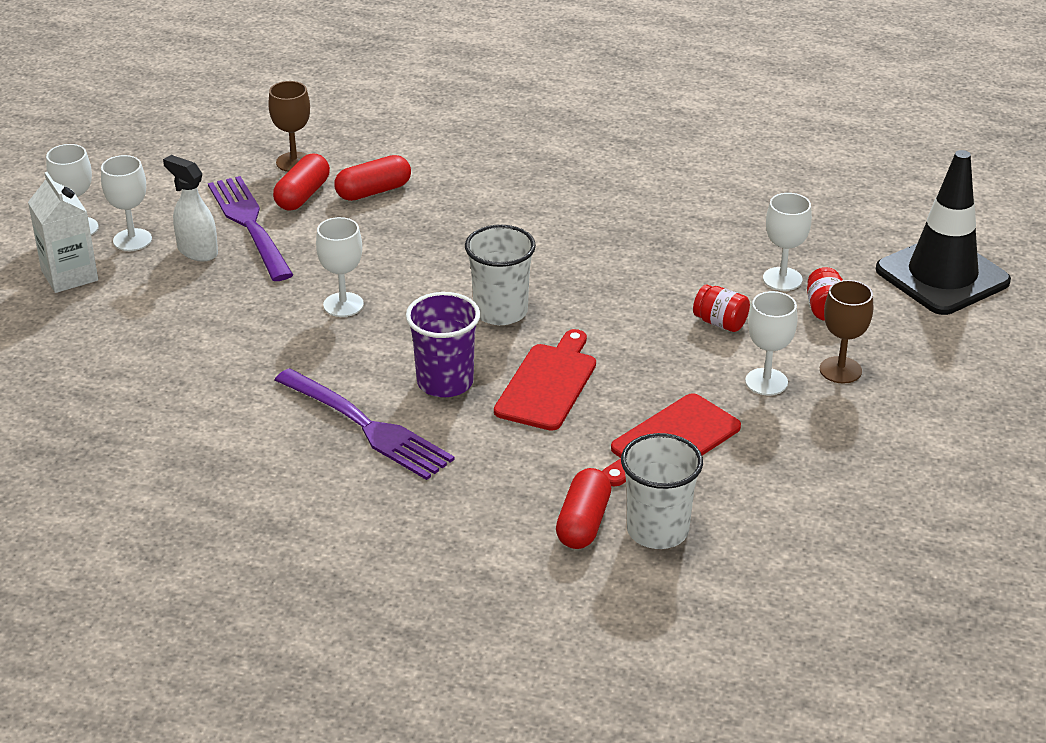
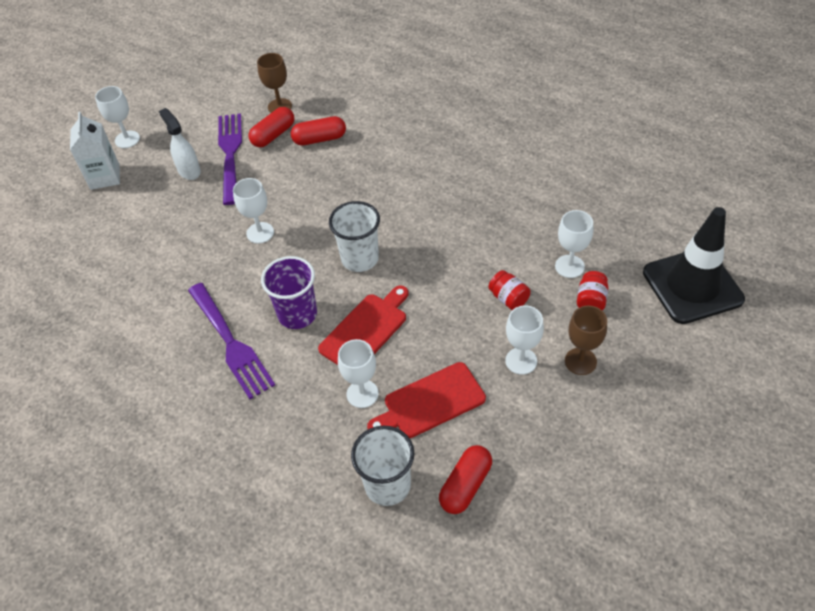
camera: 20 degrees right, 15 degrees up
white goblet [101,155,152,251] -> white goblet moved to [338,339,379,408]
red capsule [556,468,611,549] -> red capsule moved to [439,445,492,514]

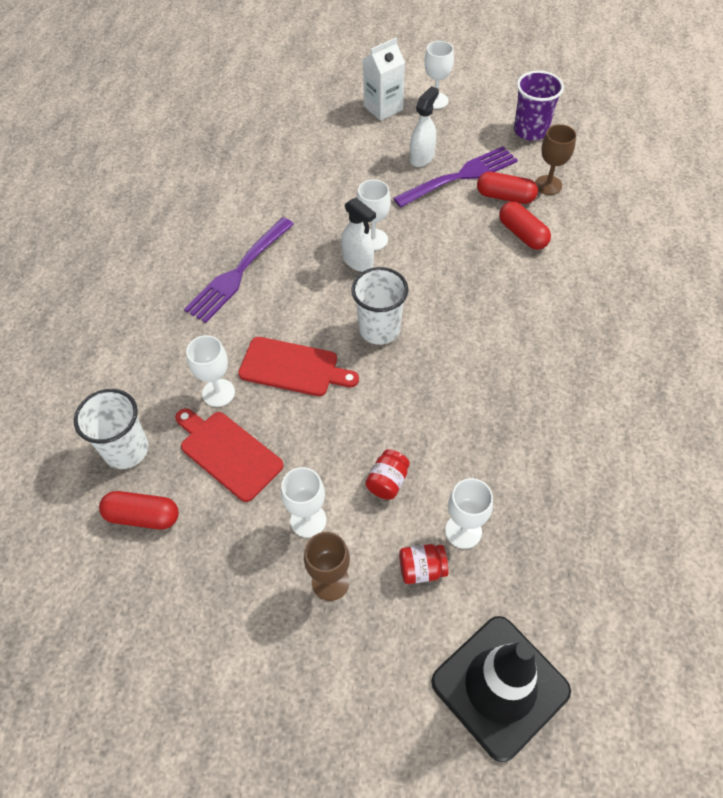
camera: 65 degrees right, 5 degrees up
purple cup [261,256,317,329] -> purple cup moved to [514,71,564,141]
none -> white spray bottle [341,198,376,272]

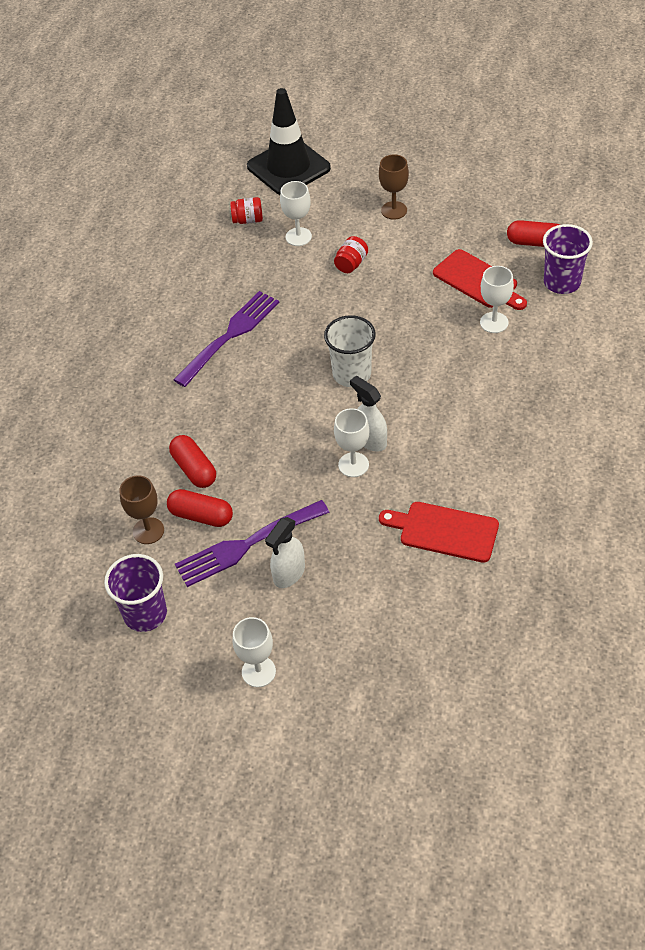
camera: 175 degrees left, 5 degrees down
white cup [74,389,149,469] -> purple cup [543,224,593,294]
purple fork [184,217,294,323] -> purple fork moved to [174,291,279,387]
red cutting board [238,337,359,396] -> red cutting board moved to [379,502,499,563]
white goblet [281,467,326,538] -> none
white carton [363,38,405,121] -> none
red jar [399,544,448,584] -> red jar moved to [230,197,263,224]

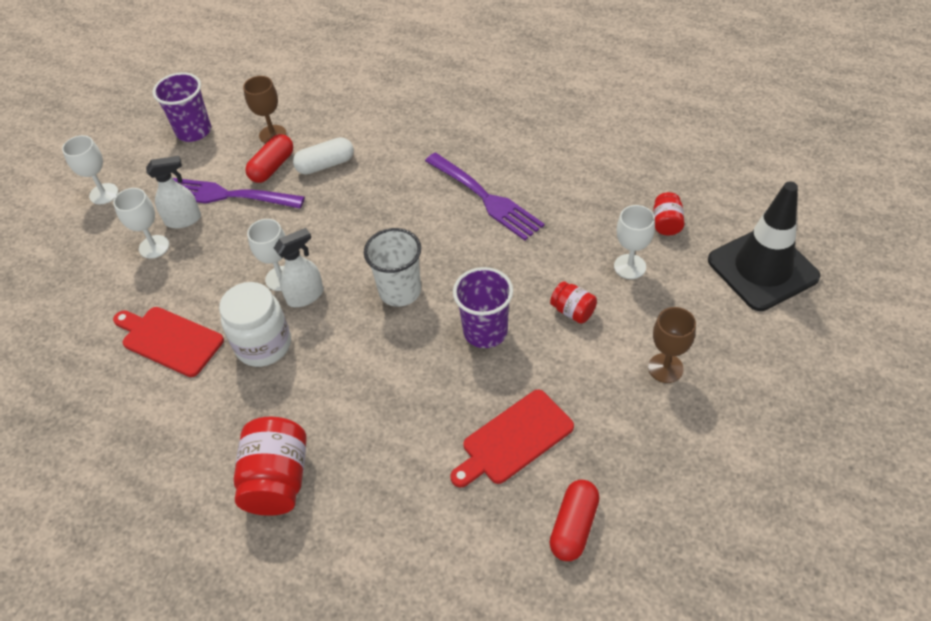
camera: 100 degrees right, 0 degrees up
red capsule [169,435,216,488] -> white capsule [293,137,354,175]
purple fork [175,500,330,587] -> purple fork turned 60 degrees counterclockwise [173,178,305,209]
white spray bottle [265,517,305,588] -> white spray bottle turned 120 degrees clockwise [146,156,201,228]
red cutting board [379,502,499,563] -> red cutting board turned 90 degrees counterclockwise [113,307,224,377]
white goblet [480,266,514,333] -> white goblet moved to [113,188,169,259]
purple cup [543,224,593,294] -> purple cup moved to [453,267,513,348]
none -> white jar [219,282,291,367]
none -> red jar [234,417,307,516]

